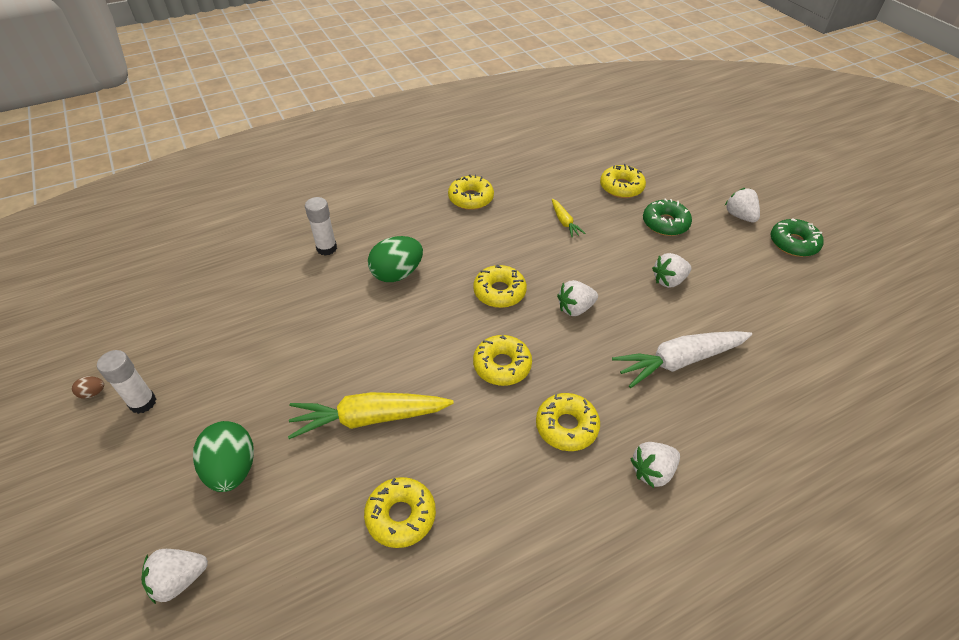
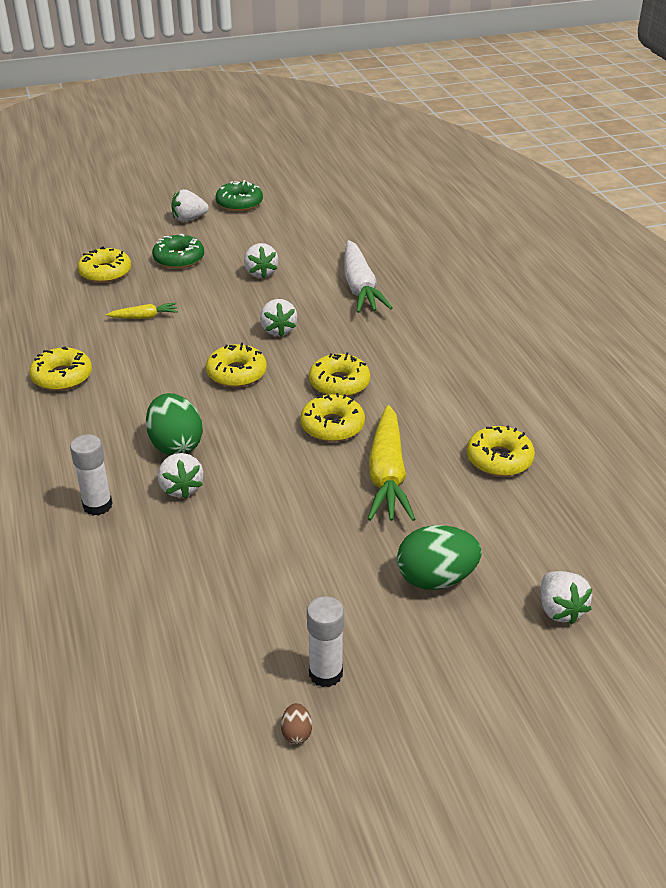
camera: 80 degrees left, 10 degrees down
yellow donut [536,393,600,451] -> yellow donut moved to [300,393,365,442]
white strawberry [630,442,680,488] -> white strawberry moved to [158,453,203,499]

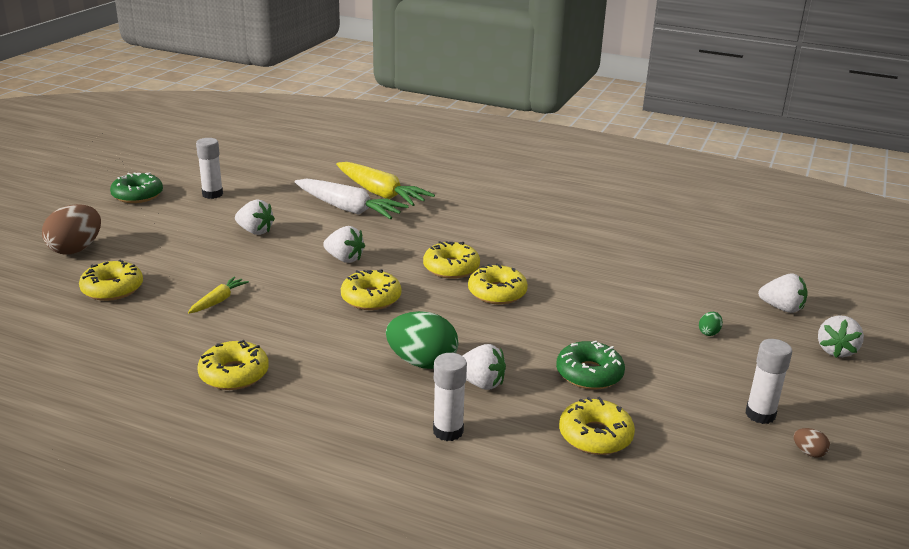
camera: 50 degrees left, 10 degrees down
green donut [152,234,204,269] -> green donut moved to [556,341,625,390]
white strawberry [171,189,209,222] -> white strawberry moved to [818,315,864,358]
yellow carrot [368,405,415,521] -> yellow carrot moved to [336,162,435,206]
green egg [397,525,482,590] -> green egg [699,312,723,336], size x0.43
yellow donut [467,425,535,476] -> yellow donut moved to [559,397,635,455]
none -> brown egg [42,204,101,255]
none -> white glue stick [196,138,223,199]

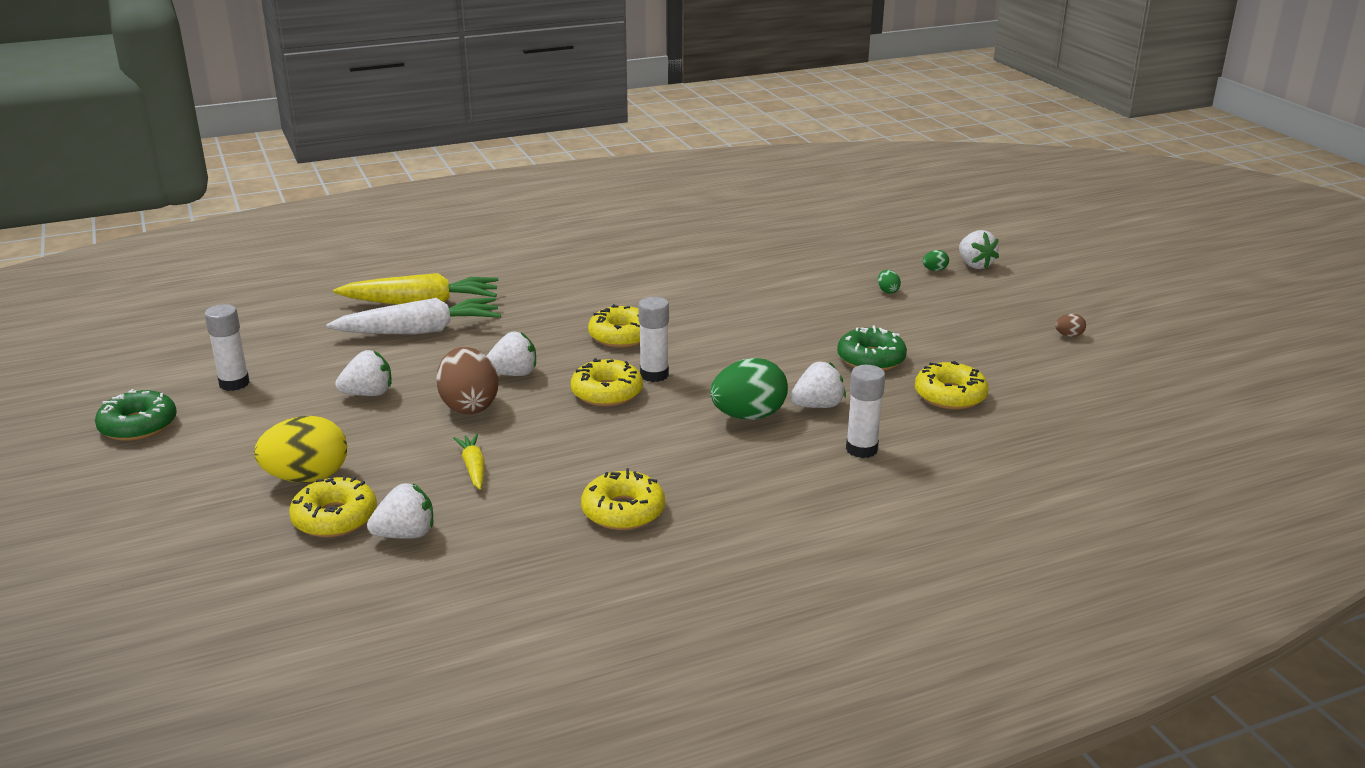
camera: 45 degrees left, 0 degrees up
brown egg [42,204,101,255] -> brown egg moved to [436,347,498,414]
yellow donut [468,263,528,304] -> none
white glue stick [745,339,792,424] -> white glue stick moved to [638,297,669,382]
white strawberry [758,274,808,313] -> white strawberry moved to [367,483,433,539]
none -> yellow egg [254,416,347,483]
none -> green egg [923,250,949,271]

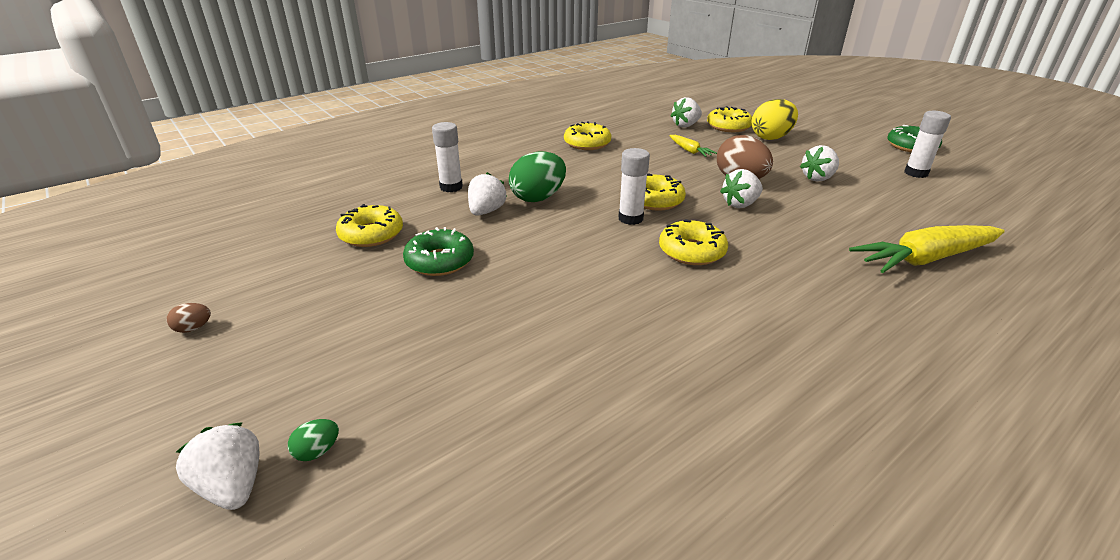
camera: 165 degrees right, 5 degrees up
white carrot [326,298,501,335] -> none
white strawberry [790,362,846,408] -> white strawberry turned 150 degrees clockwise [468,172,507,216]
green egg [878,270,901,294] -> none

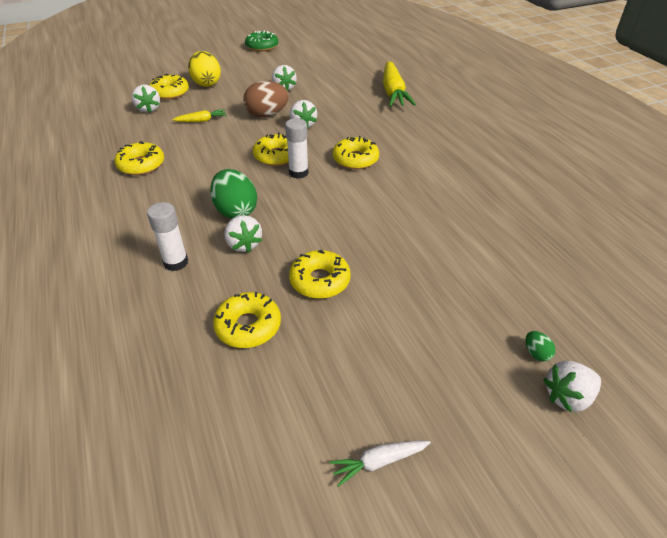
camera: 75 degrees left, 10 degrees up
brown egg [167,303,211,333] -> white carrot [329,441,431,487]
green donut [403,227,474,276] -> yellow donut [289,250,351,299]
white strawberry [468,172,507,216] -> white strawberry turned 150 degrees counterclockwise [224,215,262,253]
white glue stick [904,111,951,178] -> none

